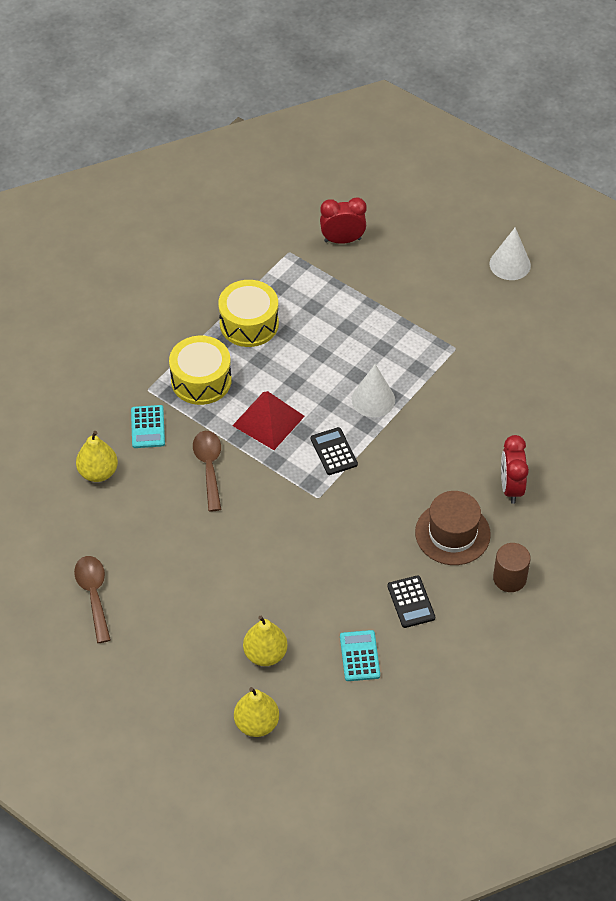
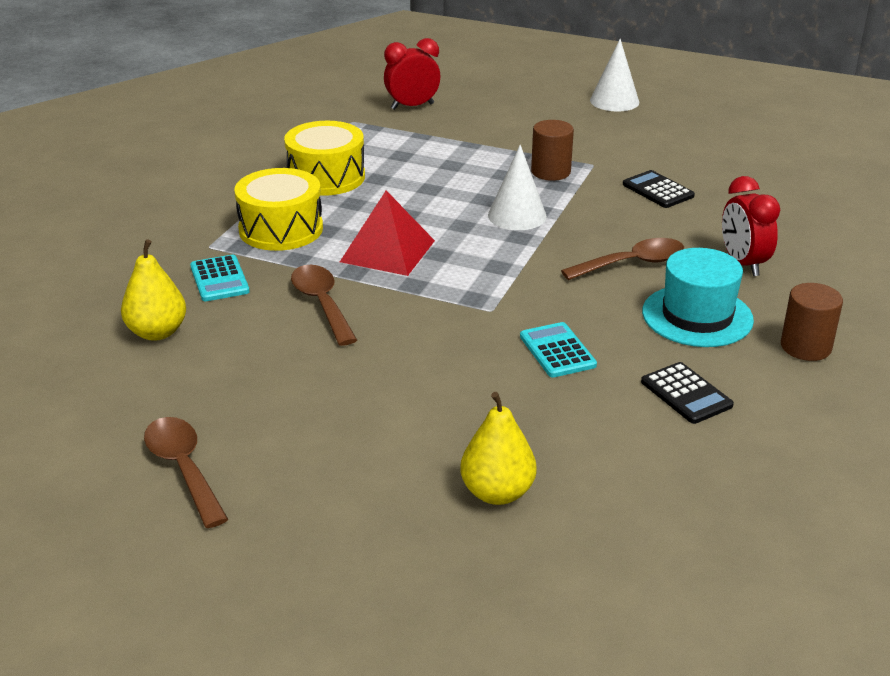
camera: 15 degrees left, 20 degrees down
yellow pear [234,687,279,737] -> none
black calculator [311,427,358,475] -> black calculator moved to [623,170,695,208]
turquoise calculator [340,630,380,681] -> turquoise calculator moved to [520,322,597,377]
brown hat [415,491,491,565] -> turquoise hat [642,248,754,347]
none -> brown cylinder [531,120,574,181]
none -> brown spoon [561,238,684,280]

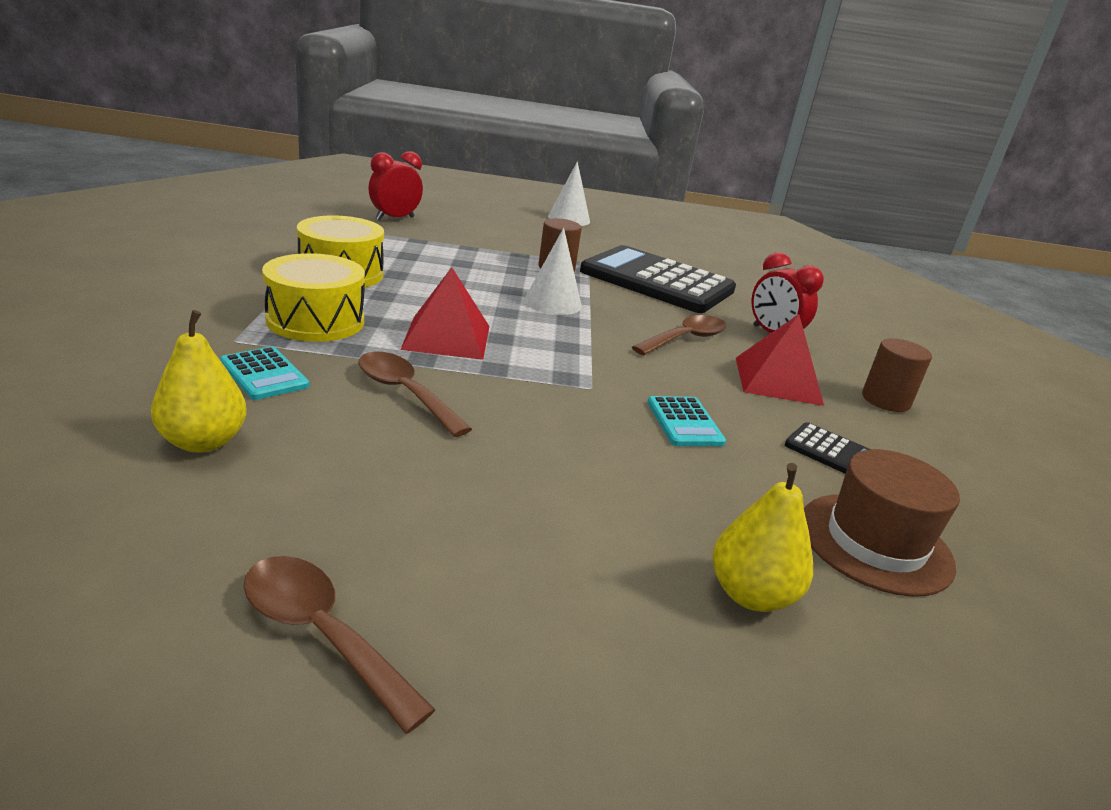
camera: 25 degrees left, 5 degrees down
turquoise calculator [520,322,597,377] -> turquoise calculator turned 150 degrees counterclockwise [647,396,726,446]
black calculator [623,170,695,208] -> black calculator [580,245,736,313], size x2.37
turquoise hat [642,248,754,347] -> red pyramid [736,314,824,406]
none -> brown hat [804,449,960,597]

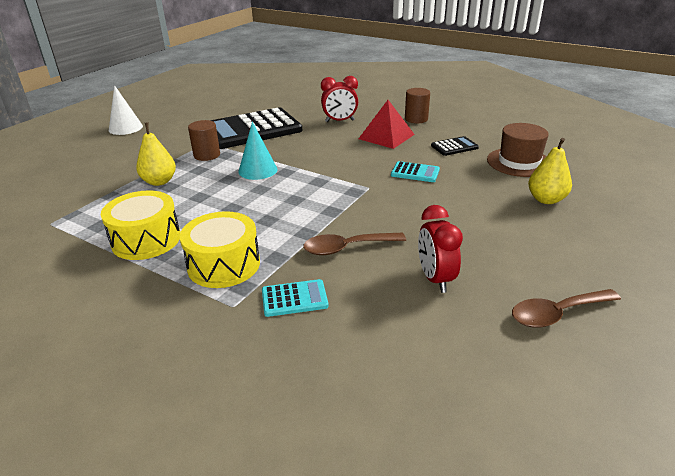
camera: 55 degrees left, 5 degrees up
yellow pear [151,310,247,453] -> yellow pear moved to [136,123,176,186]
red clock [368,151,423,221] -> red clock moved to [418,205,463,293]
red pyramid [400,267,489,360] -> none
white cone [524,228,582,315] -> turquoise cone [238,122,277,180]
brown spoon [632,315,726,355] -> none

